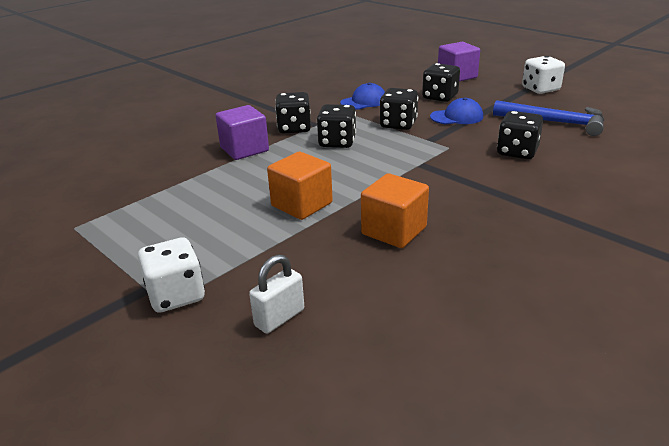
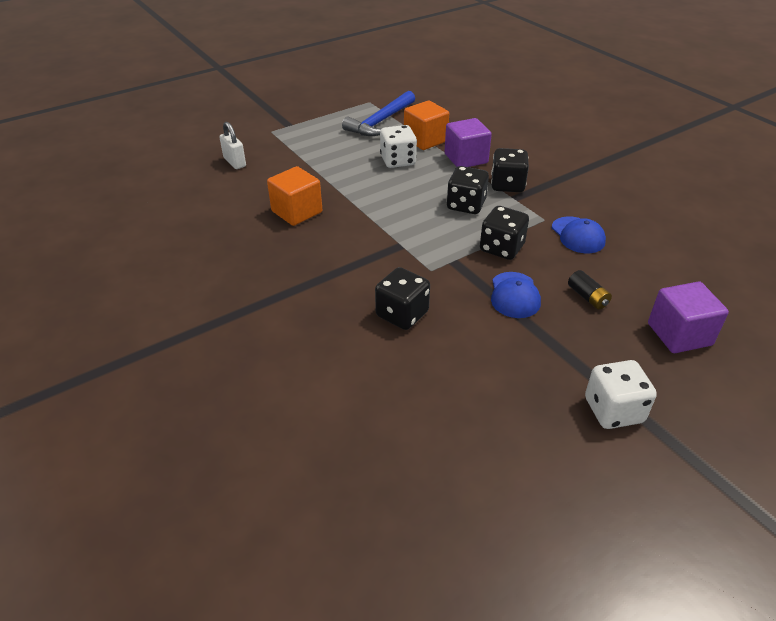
camera: 100 degrees right, 10 degrees up
white dice [138,237,205,313] -> white dice moved to [380,125,417,168]
orange cube [267,152,333,220] -> orange cube moved to [404,100,449,150]
black dice [422,63,460,102] -> black battery [568,270,612,310]
blue hammer [493,100,604,136] -> blue hammer moved to [342,91,415,136]

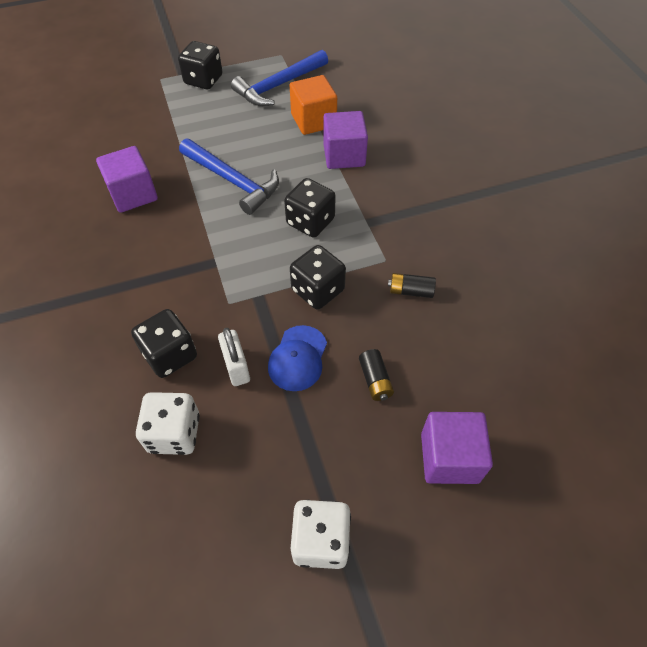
camera: 15 degrees right, 15 degrees up
white padlock [219,122,246,169] -> white padlock moved to [218,328,250,386]
orange cube [267,166,322,226] -> purple cube [96,146,158,213]
white dice [380,125,417,168] -> white dice moved to [136,392,200,455]
black dice [491,148,529,192] -> black dice moved to [178,41,222,89]
blue cap [552,216,606,253] -> black battery [388,273,436,298]
none -> blue hammer [179,139,279,215]

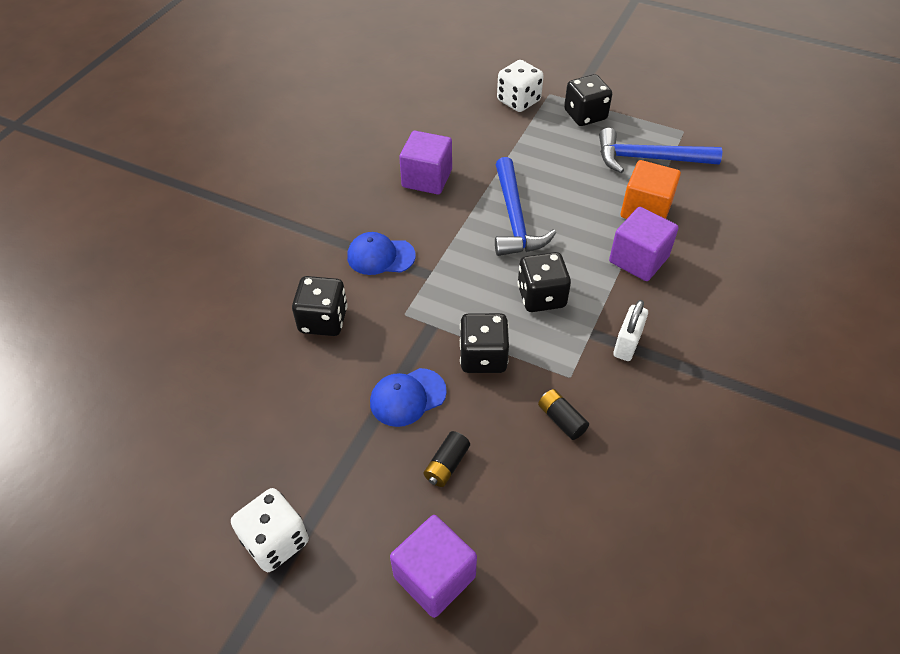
camera: 45 degrees right, 5 degrees down
white dice [136,392,200,455] -> white dice moved to [497,60,544,112]
white padlock [218,328,250,386] -> white padlock moved to [613,300,648,361]
none -> blue cap [347,232,416,275]

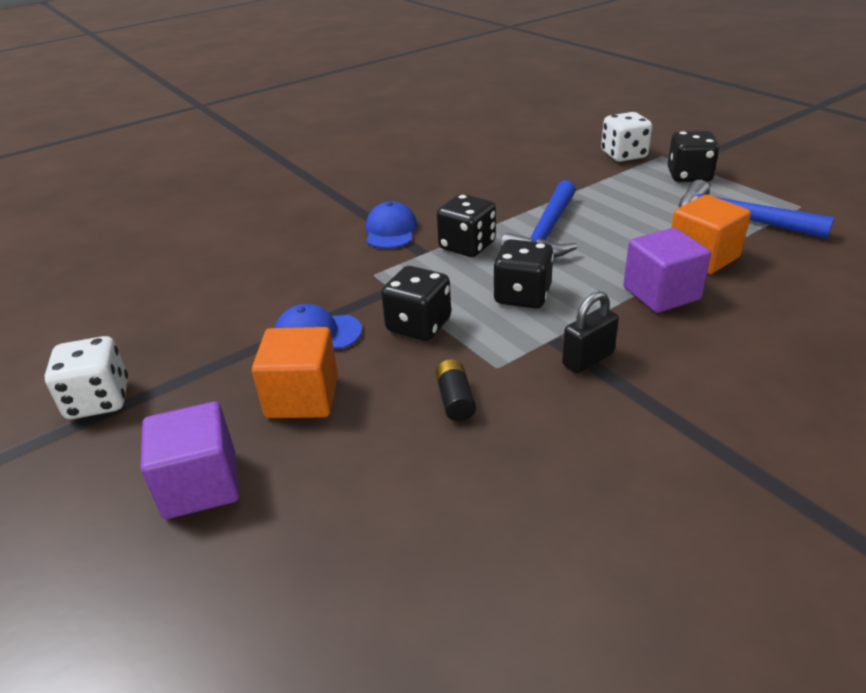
camera: 30 degrees right, 15 degrees down
black dice [292,276,347,336] -> black dice moved to [437,194,496,257]
blue cap [347,232,416,275] -> blue cap turned 60 degrees clockwise [366,201,417,249]
purple cube [399,131,452,195] -> none
black battery [424,431,470,487] -> orange cube [252,327,338,418]
white padlock [613,300,648,361] -> black padlock [562,291,619,373]

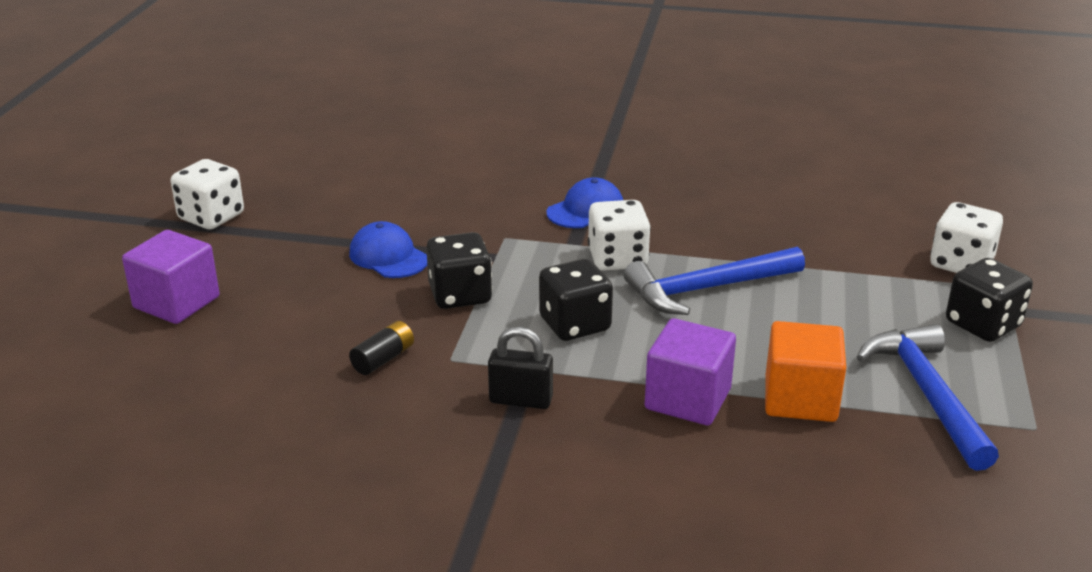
camera: 45 degrees right, 5 degrees down
orange cube [252,327,338,418] -> none
black dice [437,194,496,257] -> white dice [588,200,651,271]

